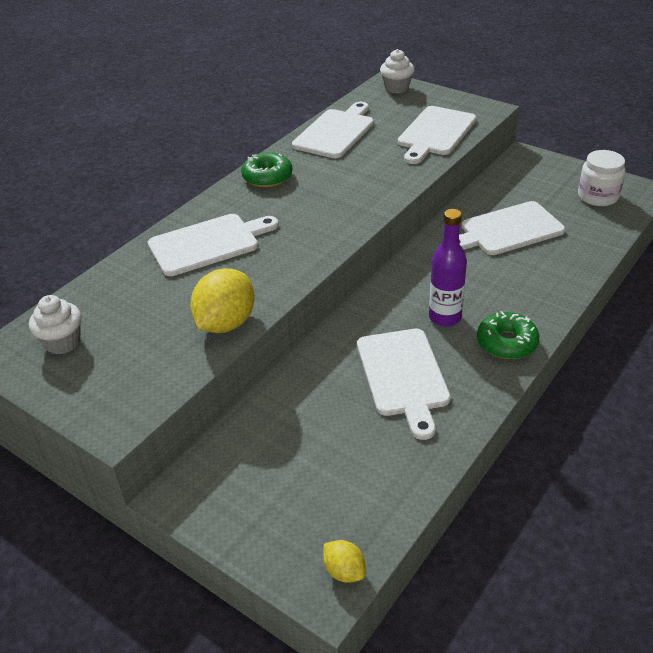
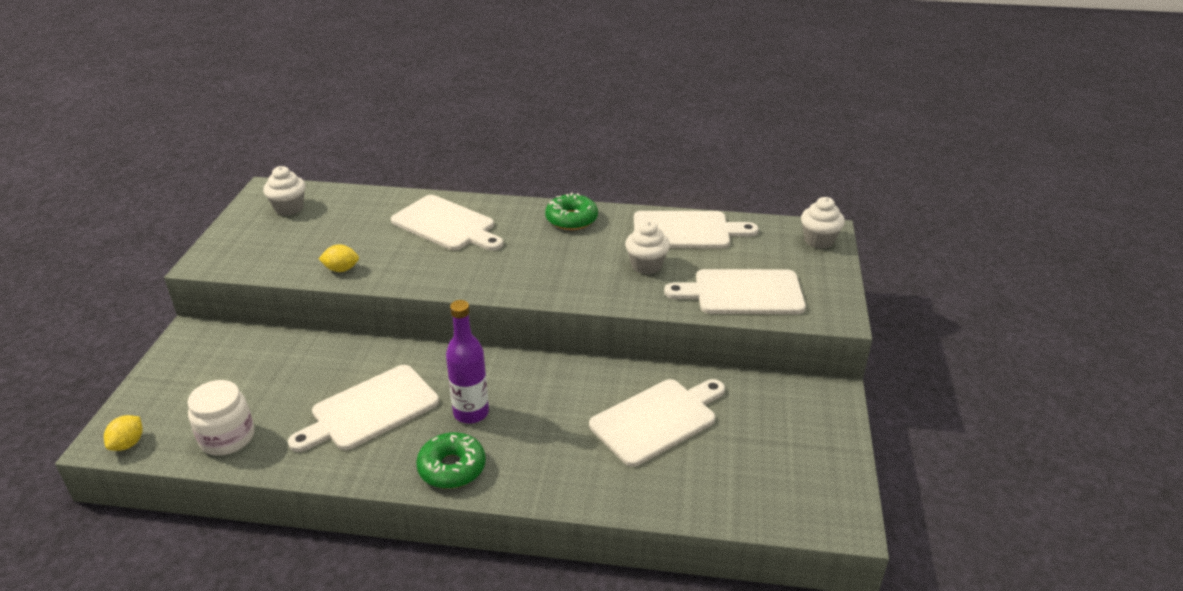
camera: 60 degrees right, 5 degrees down
yellow lemon [190,268,255,333] -> yellow lemon [319,244,359,272], size x0.52
white cutting board [459,201,565,255] -> white cutting board turned 105 degrees clockwise [589,379,725,467]
white jar [578,150,625,206] -> white jar moved to [187,380,254,456]
none -> white cupcake [625,221,670,274]

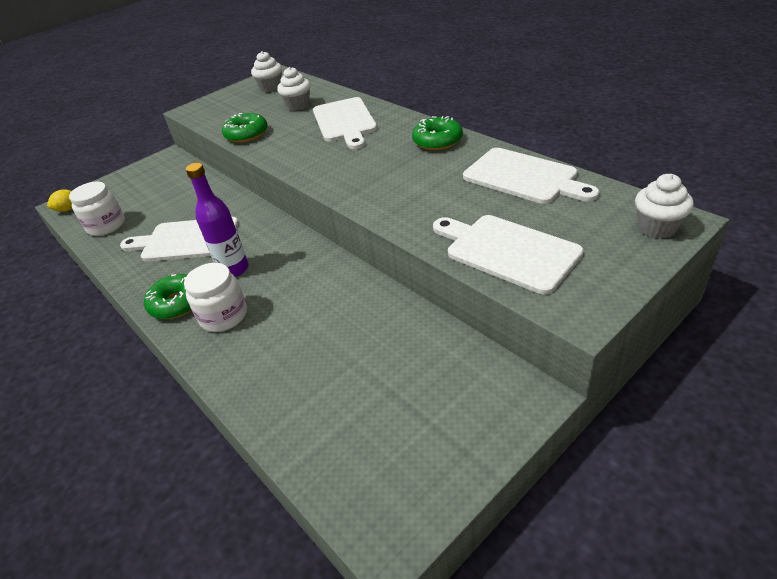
camera: 45 degrees right, 5 degrees up
yellow lemon [319,244,359,272] -> green donut [222,113,267,143]
white cutting board [589,379,725,467] -> none
white cupcake [625,221,670,274] -> white cupcake moved to [277,67,311,111]
none -> white jar [184,263,247,332]

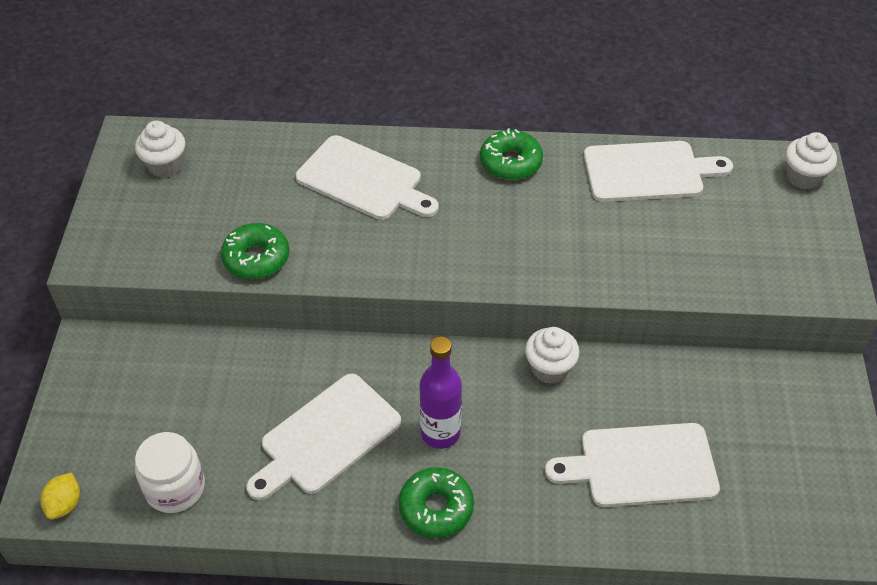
camera: 50 degrees left, 10 degrees up
white jar [184,263,247,332] -> none
white cupcake [277,67,311,111] -> white cupcake moved to [525,327,580,384]
white cutting board [433,215,584,295] -> white cutting board moved to [545,423,720,507]

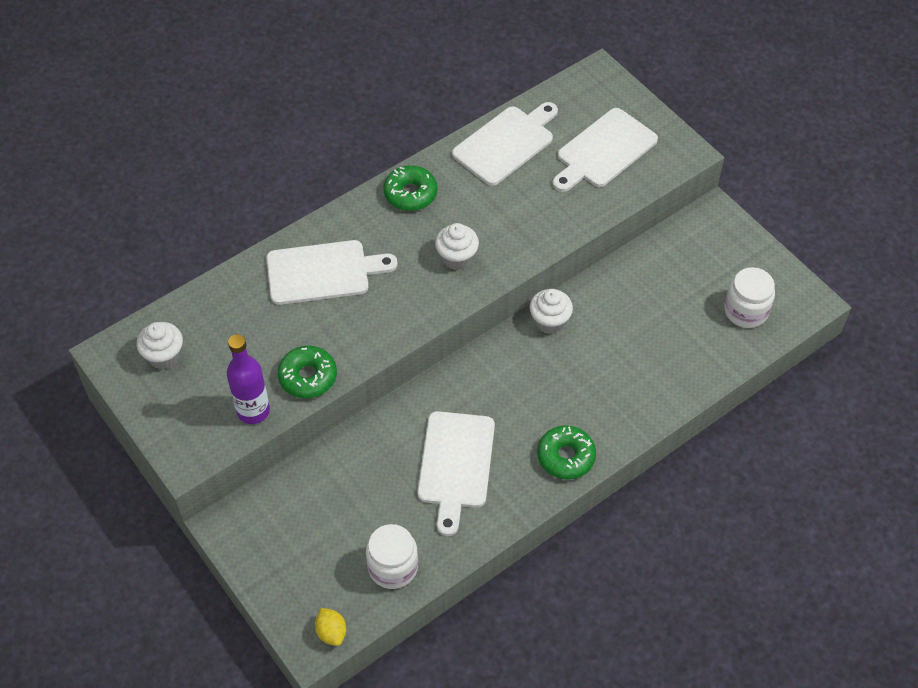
camera: 40 degrees left, 5 degrees up
purple bottle [420,336,462,449] -> purple bottle moved to [227,334,270,424]
white cutting board [545,423,720,507] -> white cutting board moved to [553,108,658,192]
white cupcake [785,132,837,190] -> white cupcake moved to [435,223,479,270]
none -> white jar [724,267,775,328]

